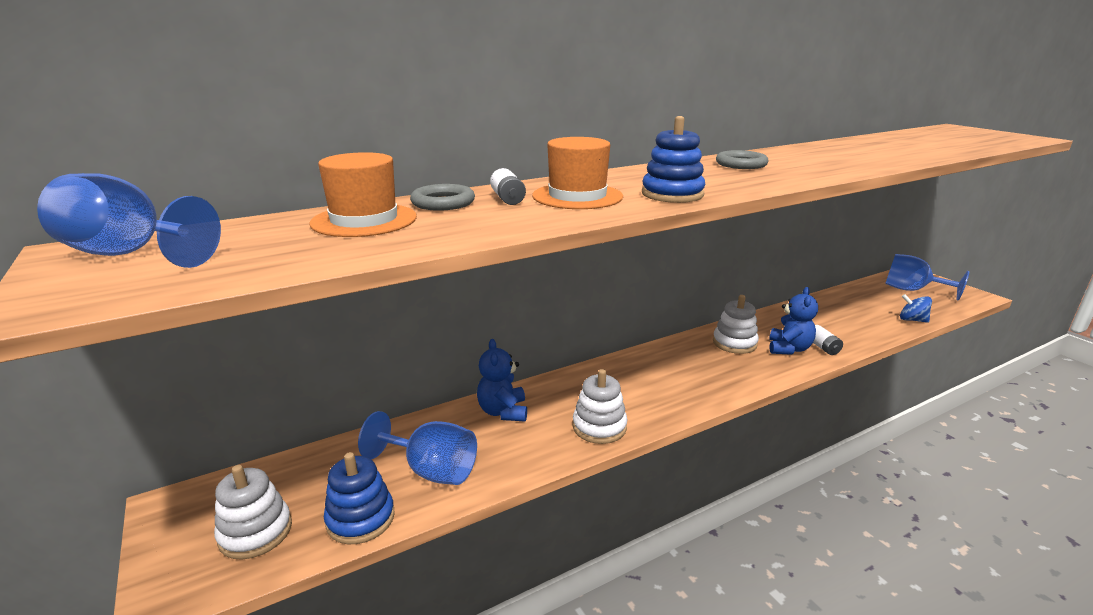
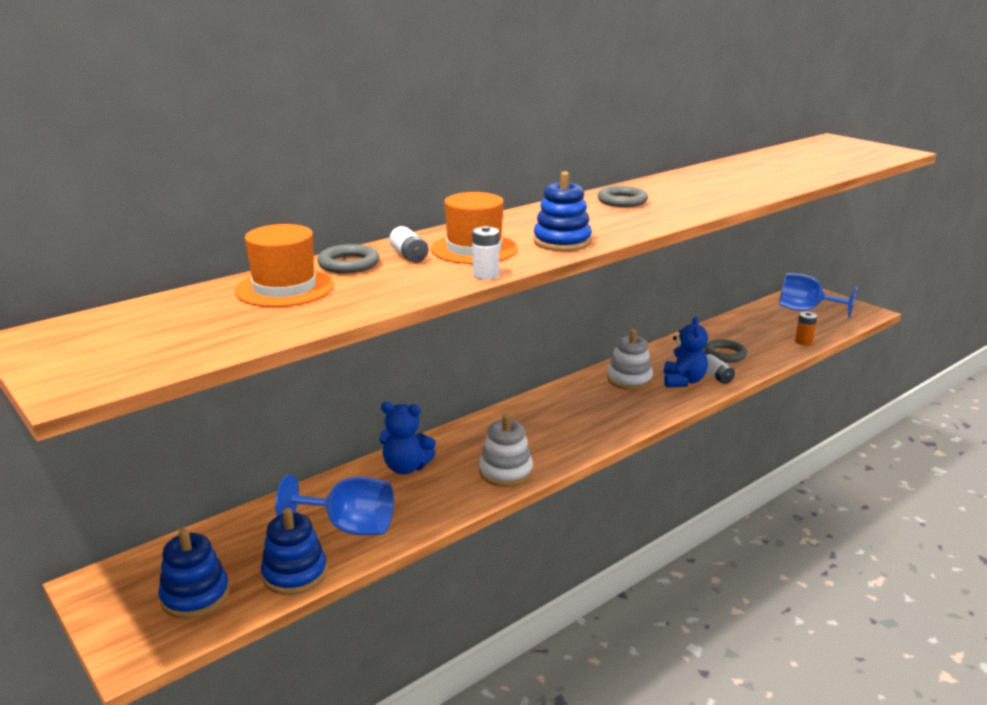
camera: 10 degrees left, 0 degrees up
blue goblet [37,173,221,268] -> none
white stacking toy [214,465,292,560] -> blue stacking toy [158,529,230,619]
blue teddy bear [477,339,527,422] -> blue teddy bear turned 60 degrees counterclockwise [379,402,436,474]
blue spinning top [900,294,932,323] -> orange battery [795,312,817,346]
none -> white battery [472,226,499,280]
none -> grey ring [704,339,747,363]

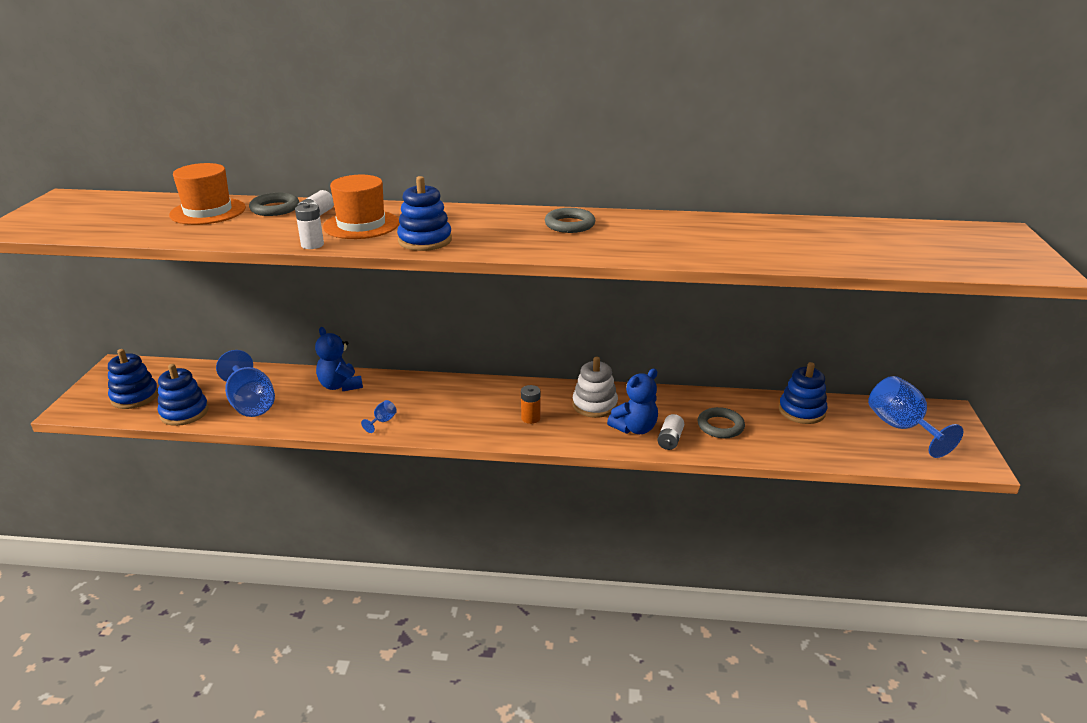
camera: 45 degrees right, 5 degrees up
white stacking toy [479,414,533,487] -> blue goblet [361,400,397,433]
orange battery [795,312,817,346] -> orange battery moved to [521,385,540,424]
none -> blue stacking toy [779,362,827,424]

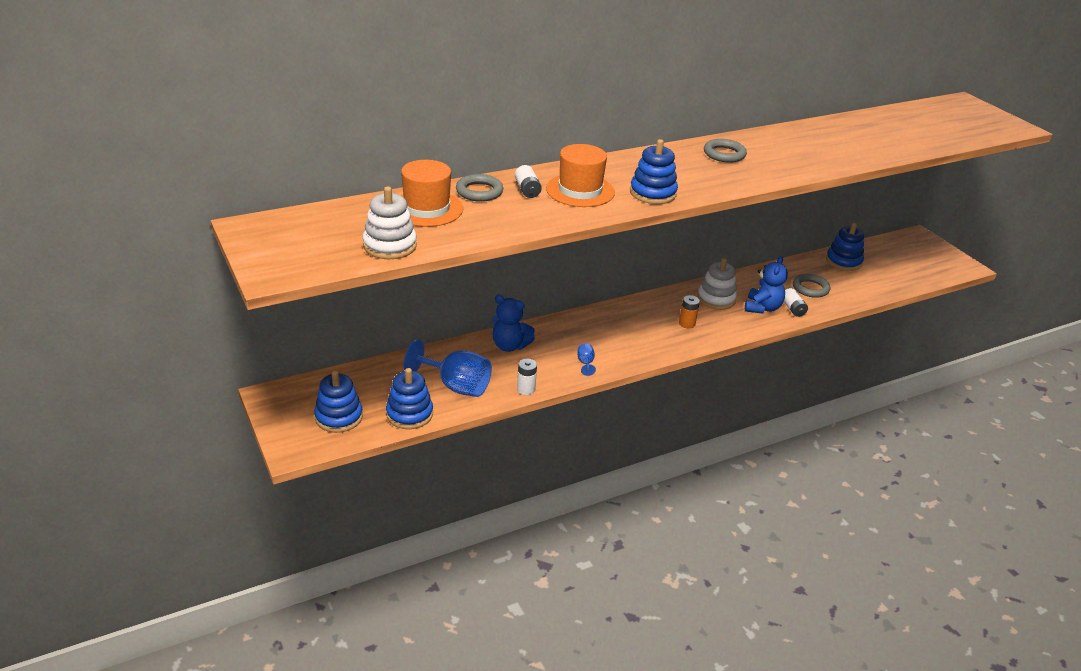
camera: 35 degrees left, 5 degrees up
white battery [295,203,324,249] -> white battery moved to [517,359,537,395]
blue goblet [868,376,963,458] -> none
none -> white stacking toy [363,187,417,259]

